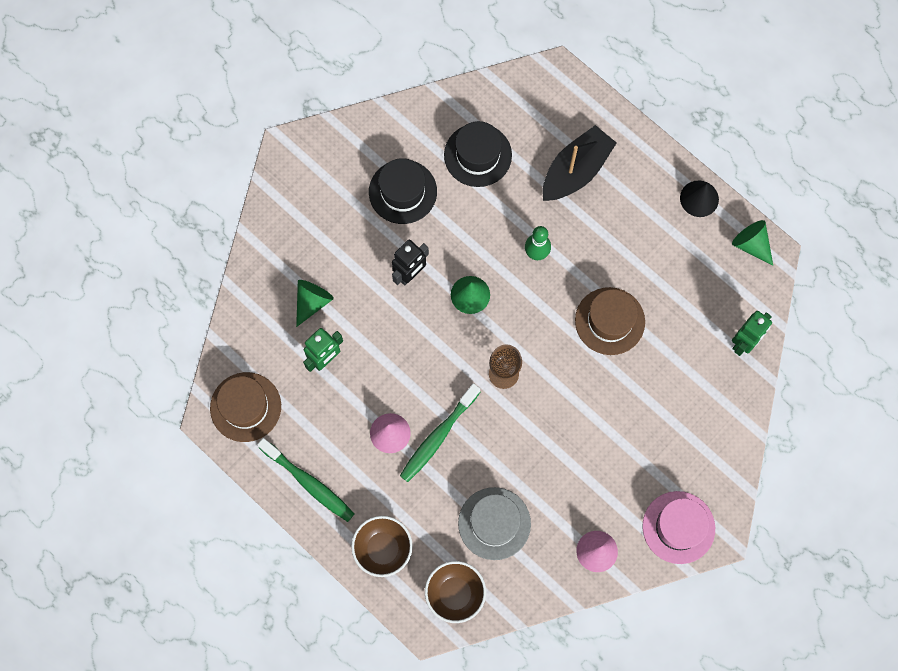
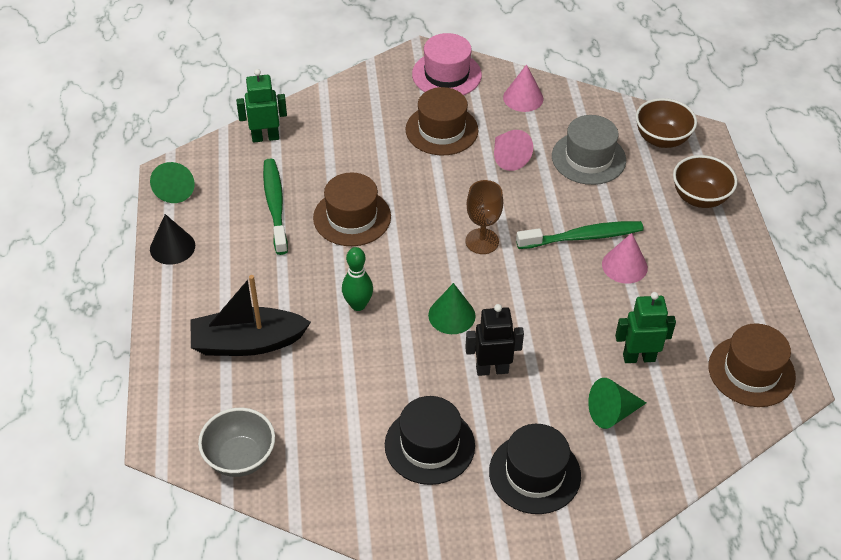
camera: 140 degrees left, 25 degrees down
green toothbrush [257,438,354,522] -> green toothbrush moved to [263,159,288,255]
black hat [444,121,512,187] -> black hat moved to [489,424,581,514]
none -> grey bowl [198,408,275,477]
none -> brown hat [406,87,478,155]
none -> pink cone [494,130,533,171]

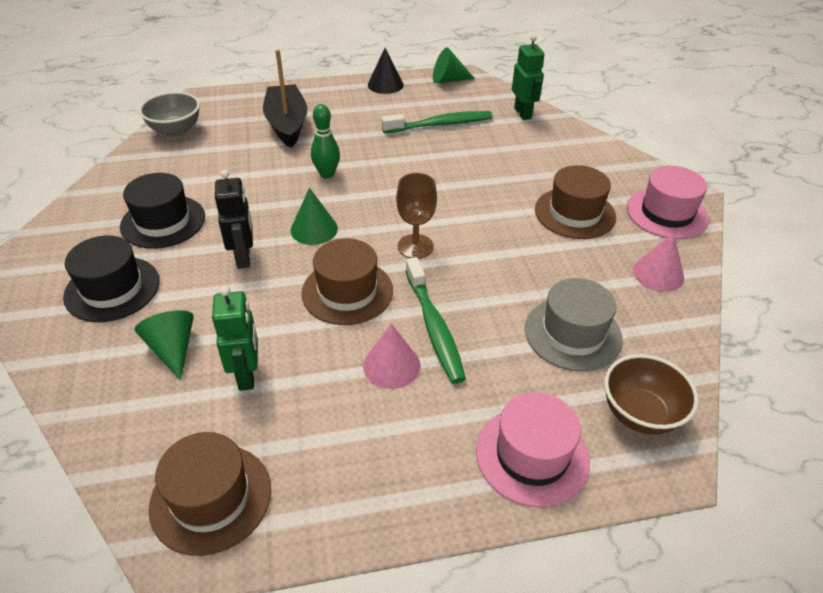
camera: 85 degrees right, 5 degrees down
brown hat [313,173,391,246] -> brown hat moved to [301,238,393,325]
pink cone [494,130,533,171] -> none
brown bowl [673,155,738,208] -> pink hat [476,392,590,507]

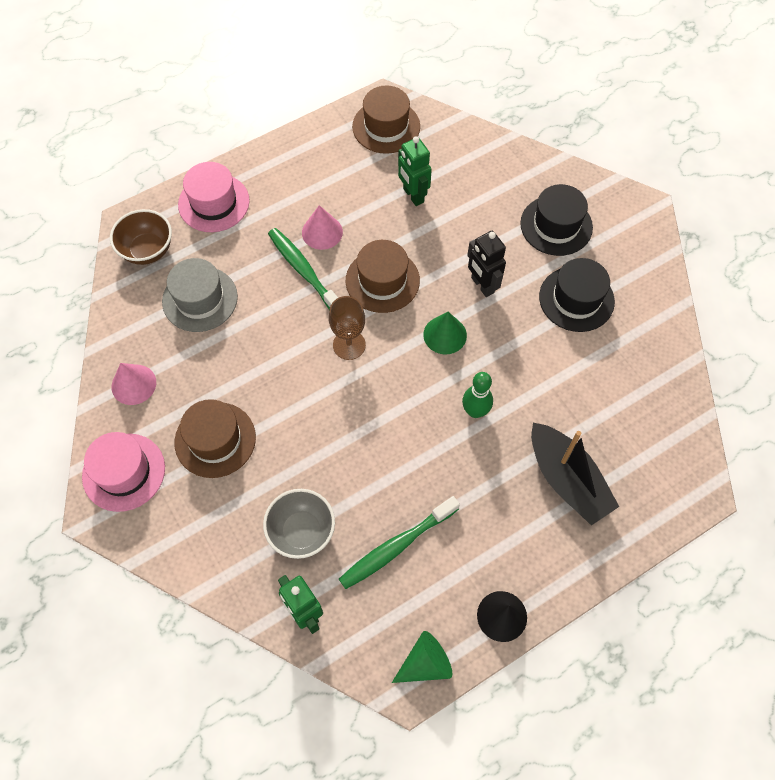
camera: 160 degrees right, 20 degrees up
green cone [135,310,194,381] -> none
grey bowl [139,92,200,137] -> grey bowl moved to [263,489,335,559]

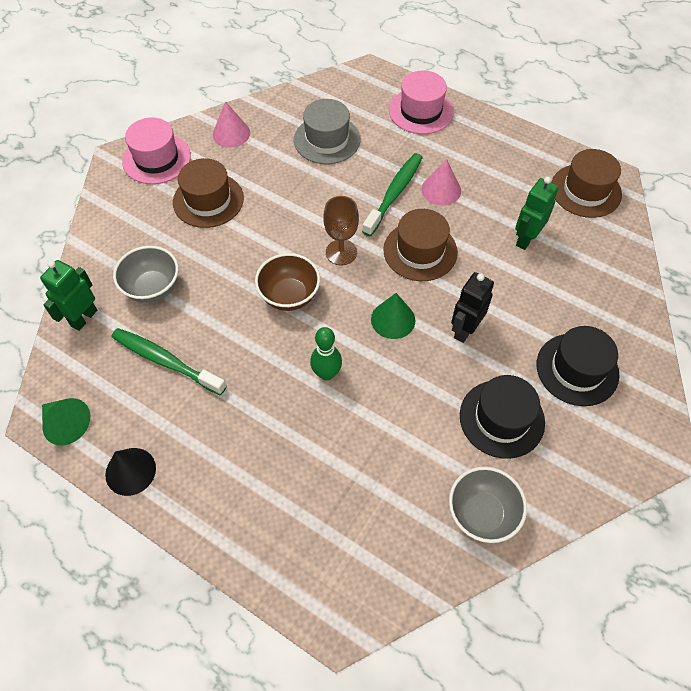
camera: 65 degrees right, 5 degrees down
brown bowl [110,209,172,265] -> brown bowl moved to [255,253,320,311]
black boat [531,423,619,525] -> none
none -> grey bowl [449,467,527,543]

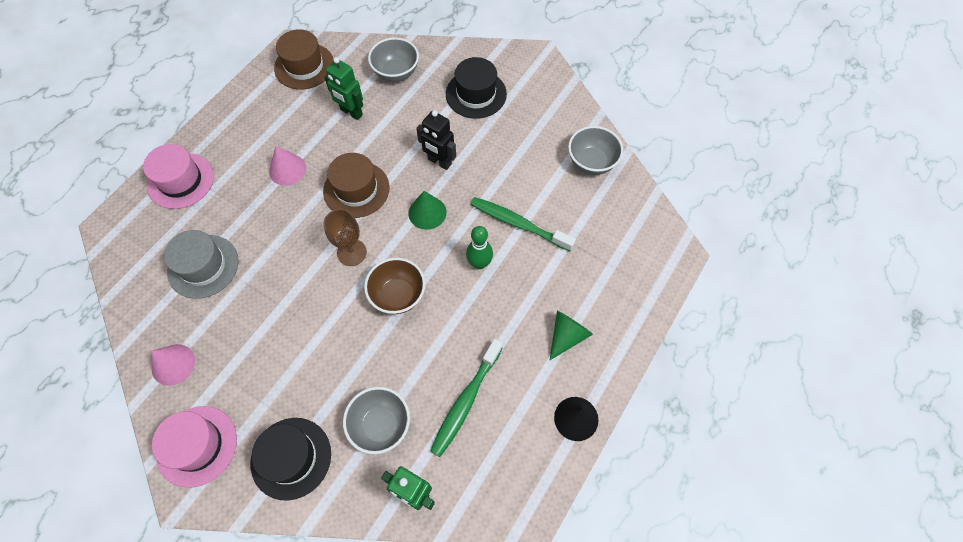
camera: 90 degrees left, 5 degrees up
green cone [42,398,90,446] -> green cone moved to [550,310,593,360]
brown hat [173,158,244,228] -> none
green toothbrush [362,153,423,237] -> green toothbrush moved to [470,197,576,251]
black hat [460,375,545,459] -> black hat moved to [250,418,331,500]
none -> grey bowl [368,37,419,82]

